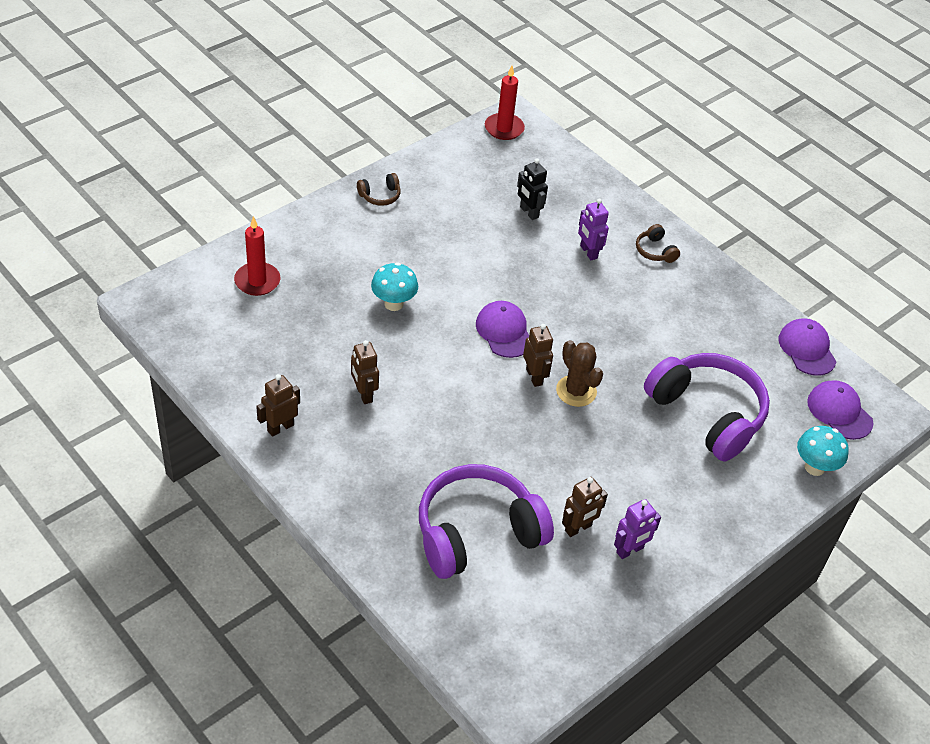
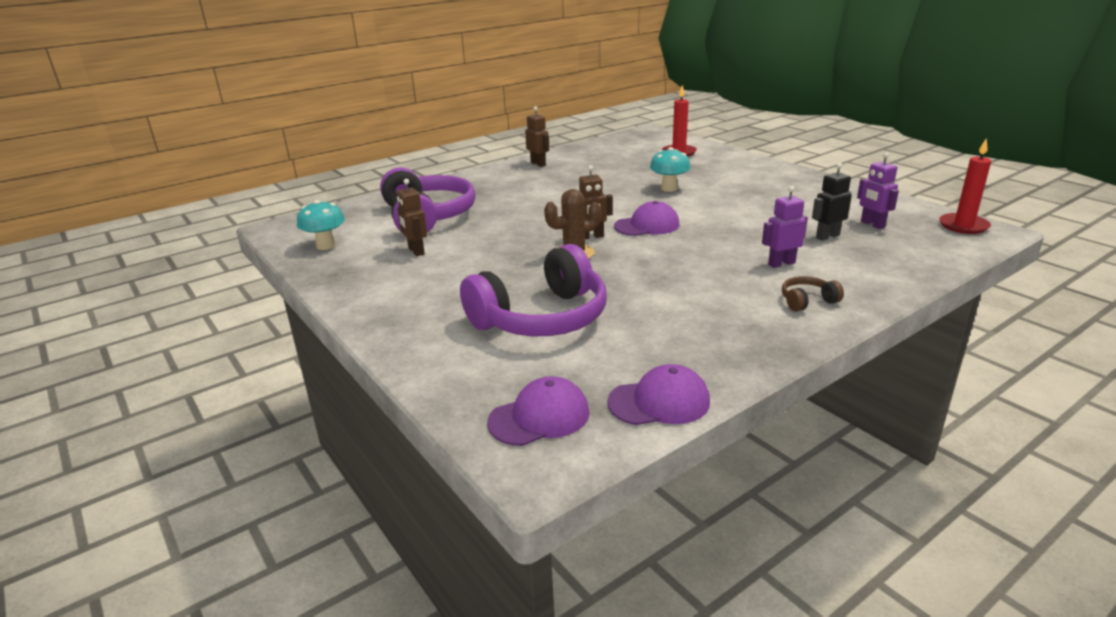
camera: 100 degrees right, 20 degrees down
brown robot [351,340,379,404] -> none
brown headphones [357,173,401,206] -> none
purple robot [614,499,661,559] -> purple robot moved to [857,152,899,229]
turquoise mushroom [797,426,849,476] -> turquoise mushroom moved to [297,200,345,250]

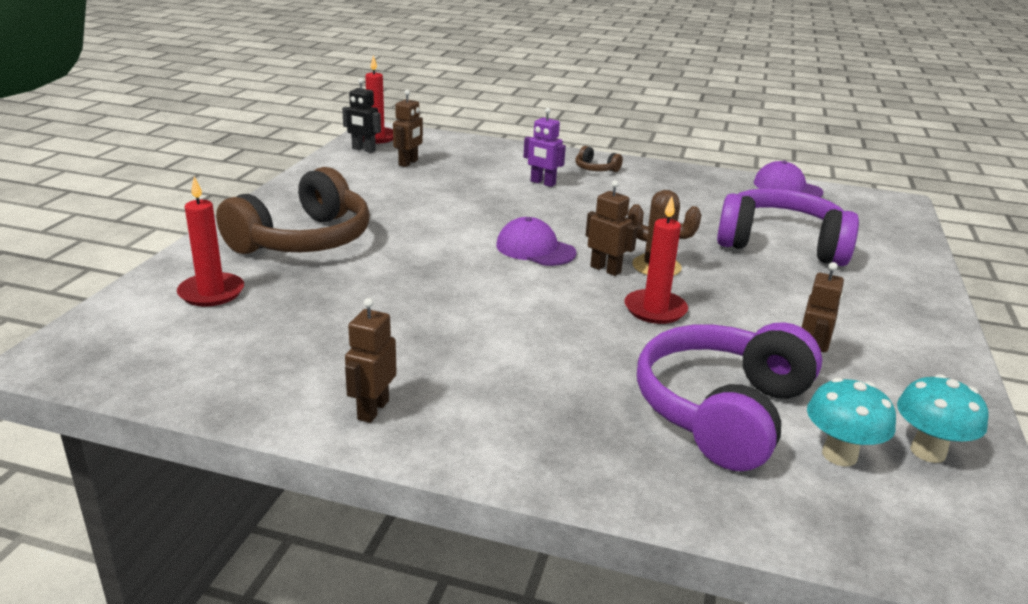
camera: 130 degrees left, 0 degrees up
purple cap [487,376,590,446] -> none
turquoise mushroom [650,147,691,192] -> turquoise mushroom moved to [807,377,896,466]
black robot [812,163,852,241] -> black robot moved to [342,78,381,153]
purple robot [857,152,899,229] -> brown robot [393,90,423,167]
none -> brown headphones [216,167,370,254]
none -> red candle [624,196,688,324]

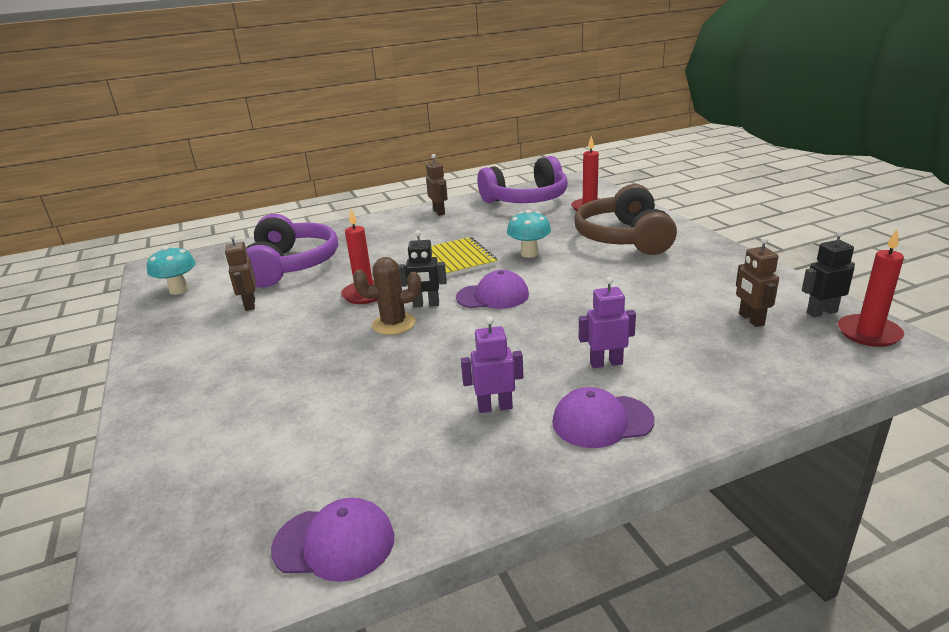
camera: 145 degrees right, 0 degrees up
brown headphones [575,146,623,172] -> purple cap [552,387,655,448]
brown robot [586,180,638,276] -> black robot [399,230,447,308]
purple headphones [717,188,859,266] -> purple headphones moved to [477,156,568,203]
turquoise mushroom [807,377,896,466] -> turquoise mushroom moved to [507,210,551,258]
none -> yellow notebook [431,237,498,277]
none -> purple robot [461,316,523,413]

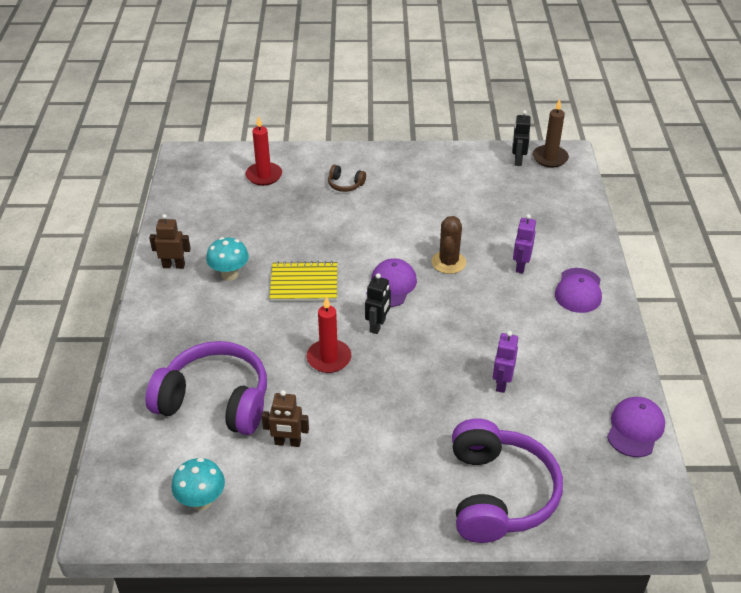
camera: 70 degrees left, 15 degrees up
brown cactus [353,257,421,335] -> brown cactus moved to [432,216,466,274]
purple robot [461,316,523,413] -> purple robot moved to [493,331,518,393]
purple headphones [477,156,568,203] -> purple headphones moved to [452,418,563,543]
turquoise mushroom [507,210,551,258] -> turquoise mushroom moved to [206,237,249,281]
brown headphones [574,184,677,255] -> brown headphones [328,165,366,192], size x0.41
brown robot [736,237,779,327] -> none
red candle [838,229,904,347] -> brown candle [533,99,569,168]

